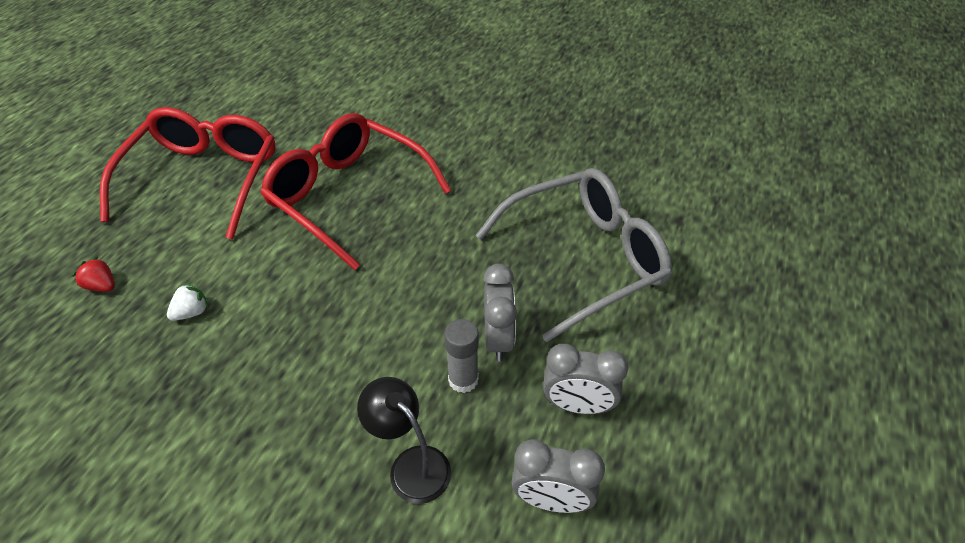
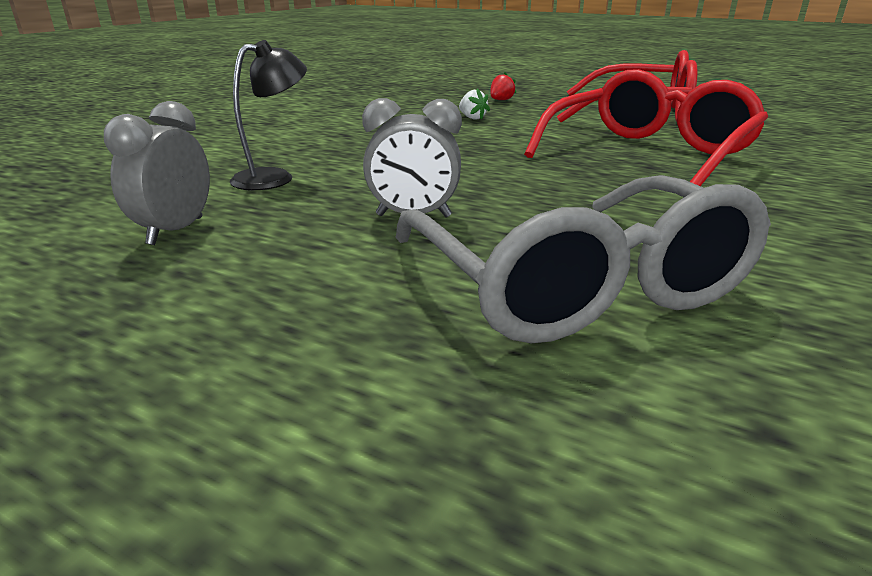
camera: 95 degrees right, 20 degrees down
grey glue stick [444,319,479,393] -> none
grey clock [543,344,628,414] -> none

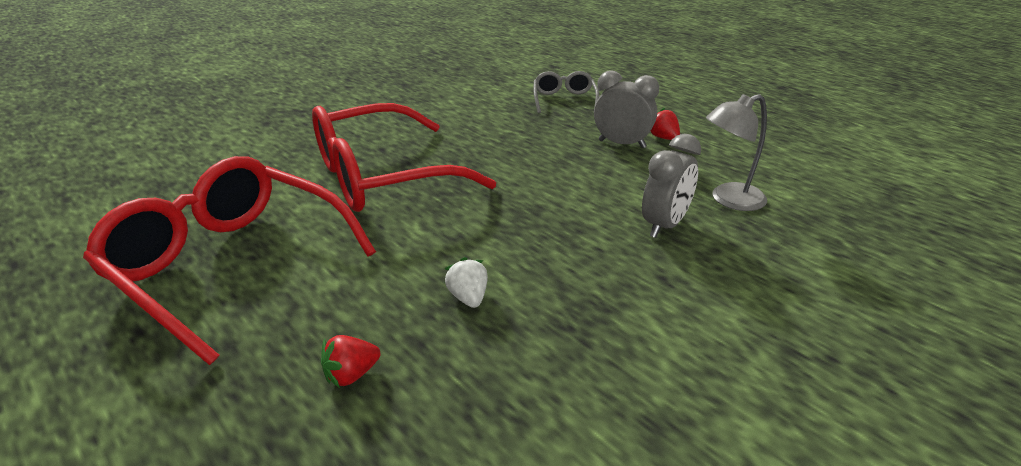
camera: 160 degrees left, 5 degrees up
grey clock [104,101,210,245] -> grey clock moved to [642,134,701,238]
black lamp [230,40,307,190] -> grey lamp [706,94,767,211]
grey glasses [395,175,771,344] -> grey glasses [533,71,599,113], size x0.47
none -> red strawberry [651,108,680,140]

